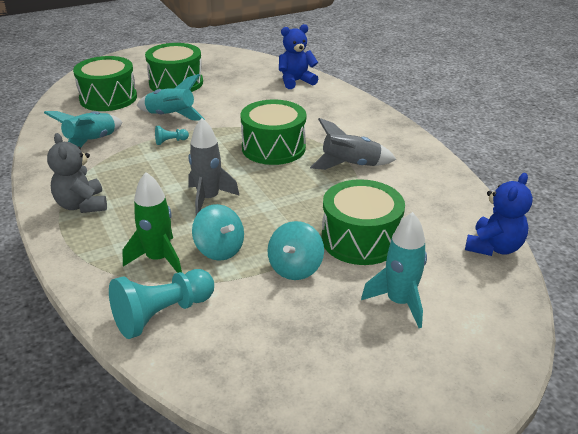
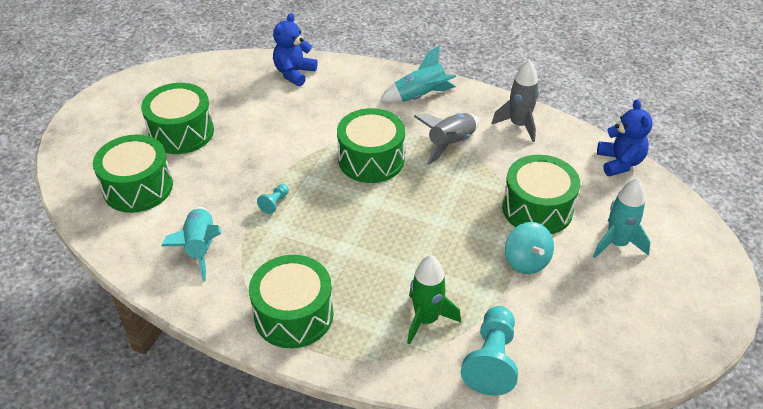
camera: 40 degrees left, 10 degrees up
grey teddy bear [47,133,107,213] -> green drum [249,255,333,348]
turquoise rocket [136,74,205,120] -> turquoise rocket moved to [379,45,456,103]
grey rocket [188,118,240,215] -> grey rocket moved to [492,60,539,142]
turquoise spinning top [192,204,244,261] -> none

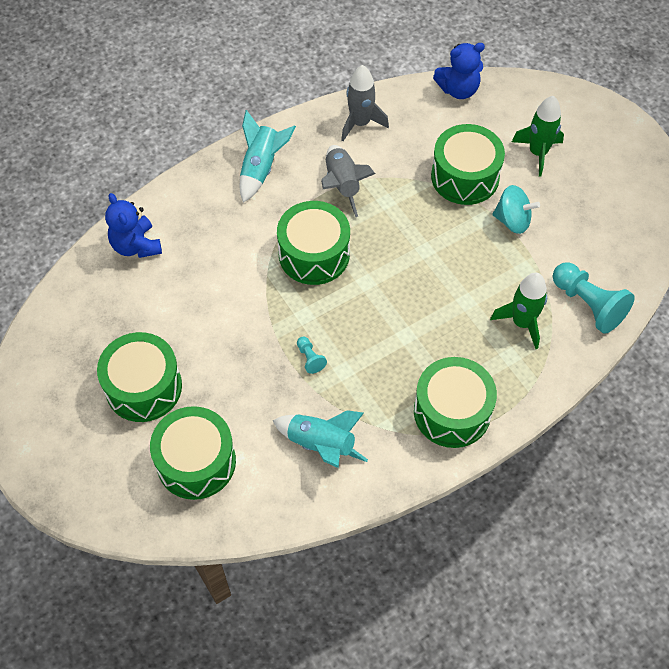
camera: 55 degrees left, 15 degrees up
turquoise rocket [593,178,651,258] -> green rocket [512,96,564,177]
blue teddy bear [597,99,653,176] -> blue teddy bear turned 135 degrees clockwise [433,43,485,99]

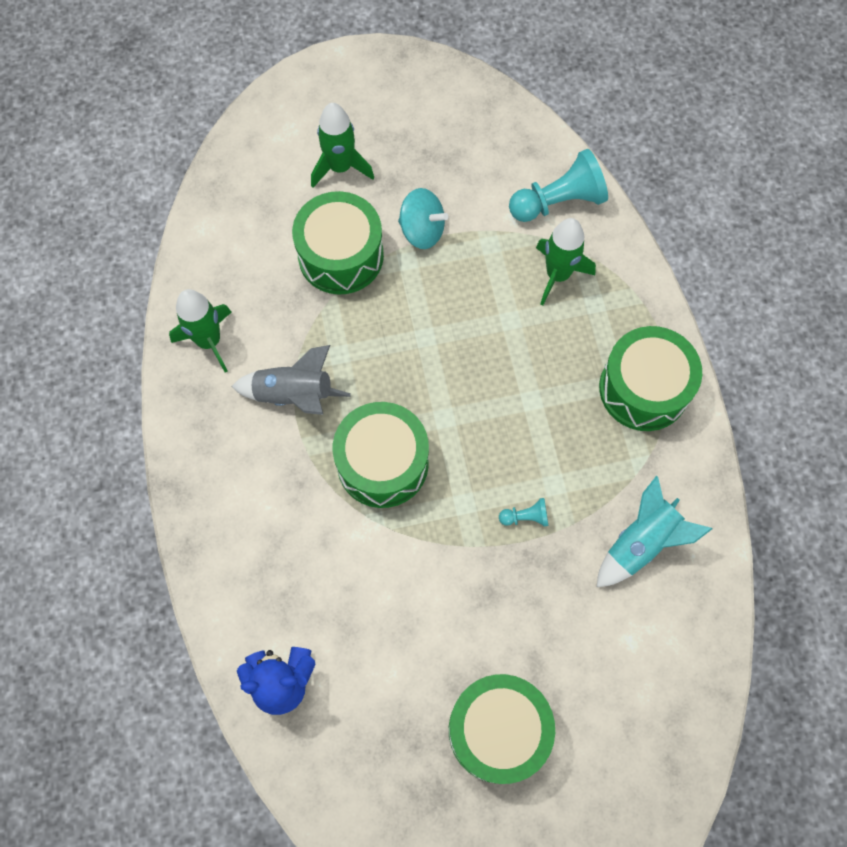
camera: 70 degrees left, 10 degrees up
green drum [150,406,236,500] -> none
turquoise rocket [240,110,296,203] -> none
grey rocket [341,65,389,141] -> green rocket [169,289,231,373]
blue teddy bear [433,43,485,99] -> none
turquoise spinning top [492,185,540,234] -> turquoise spinning top turned 75 degrees clockwise [398,188,448,249]

